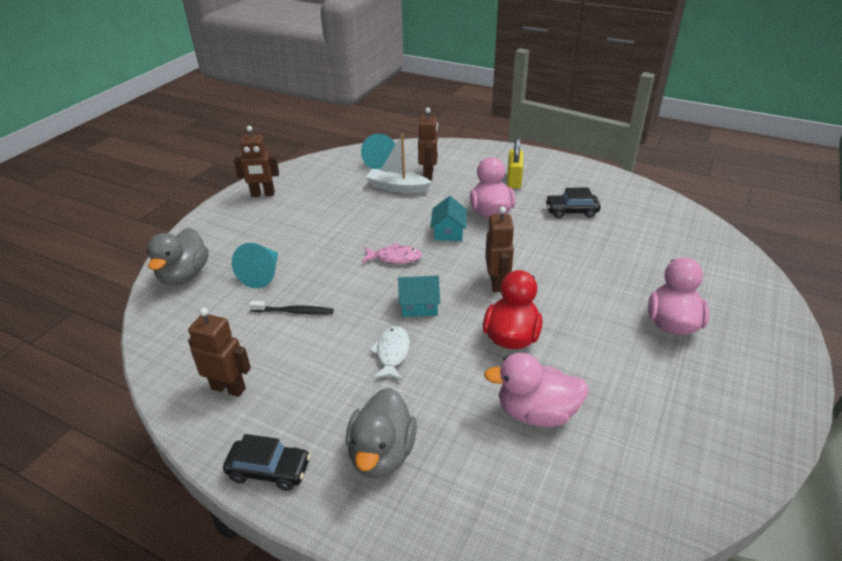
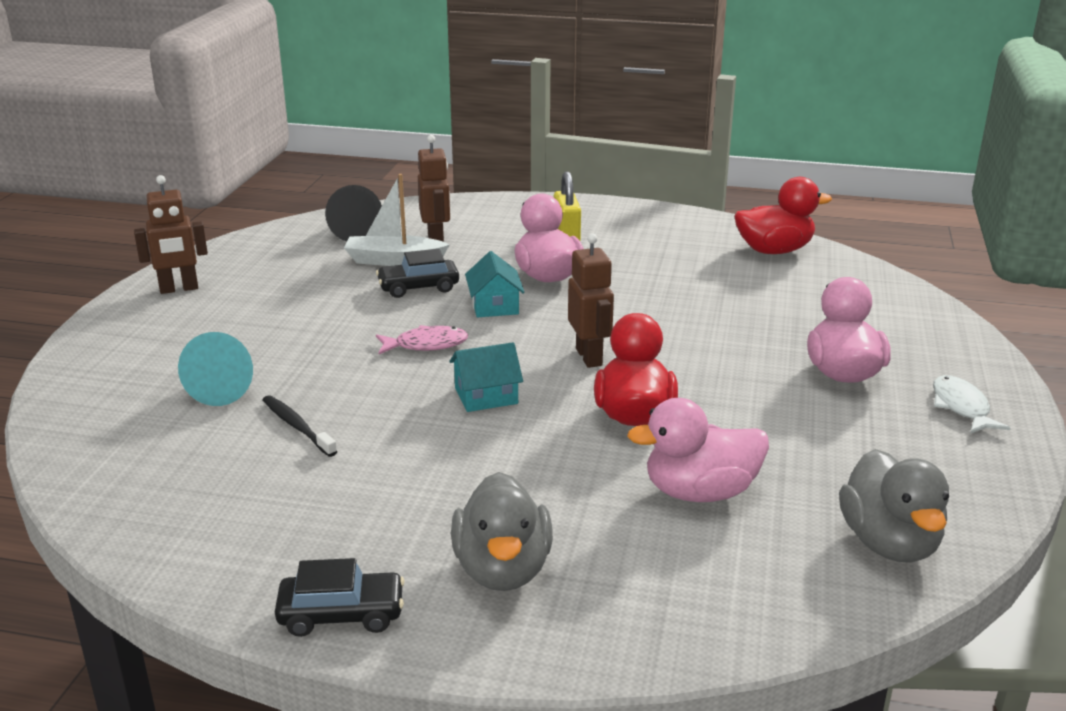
camera: 15 degrees left, 10 degrees down
grey duck [147,228,209,285] -> grey duck moved to [839,449,949,563]
brown robot [188,308,251,397] -> none
black toothbrush [249,301,334,315] -> black toothbrush turned 120 degrees counterclockwise [263,395,338,457]
turquoise cone [361,134,395,169] -> black cone [325,185,382,241]
white fish [369,326,410,381] -> white fish moved to [933,375,1010,434]
black car [545,187,601,218] -> black car moved to [376,249,459,298]
none -> red duck [734,177,832,254]

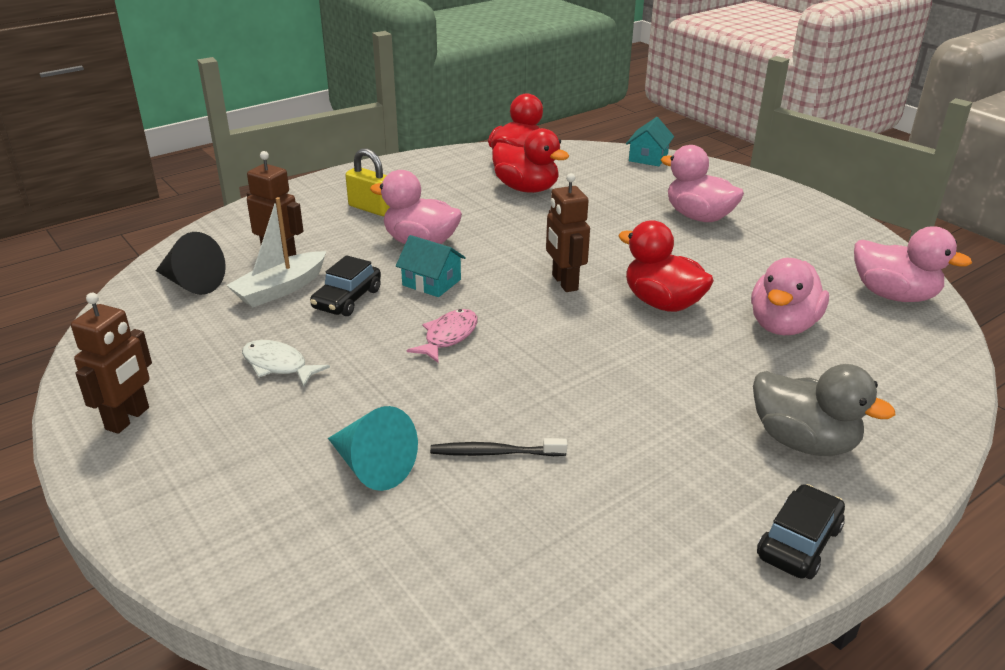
camera: 50 degrees left, 5 degrees up
turquoise house [449,342,523,412] -> turquoise house moved to [626,117,674,166]
brown robot [568,233,614,368] -> brown robot turned 135 degrees counterclockwise [546,173,590,292]
grey duck [839,449,949,563] -> pink duck [854,226,972,302]
white fish [933,375,1010,434] -> white fish moved to [242,340,330,387]
none -> red duck [492,128,569,193]

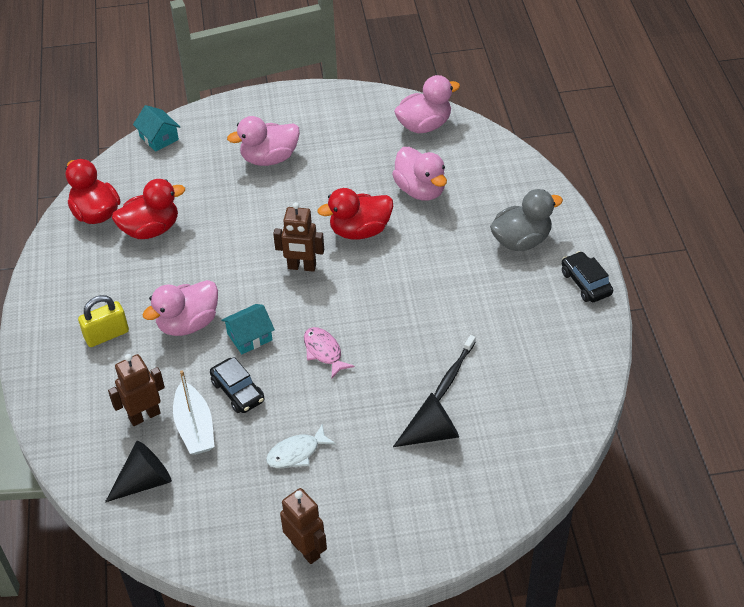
camera: 60 degrees left, 15 degrees up
turquoise cone [328,406,418,491] -> black cone [393,392,459,447]

